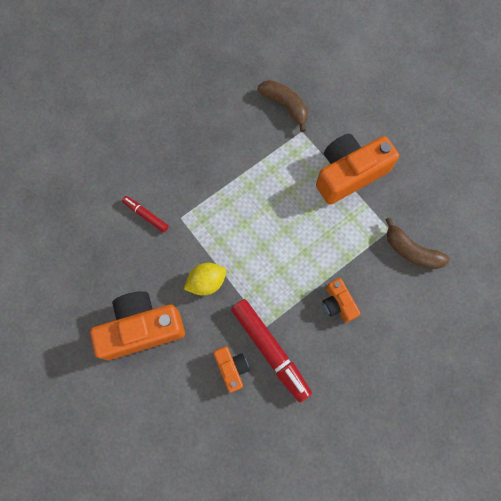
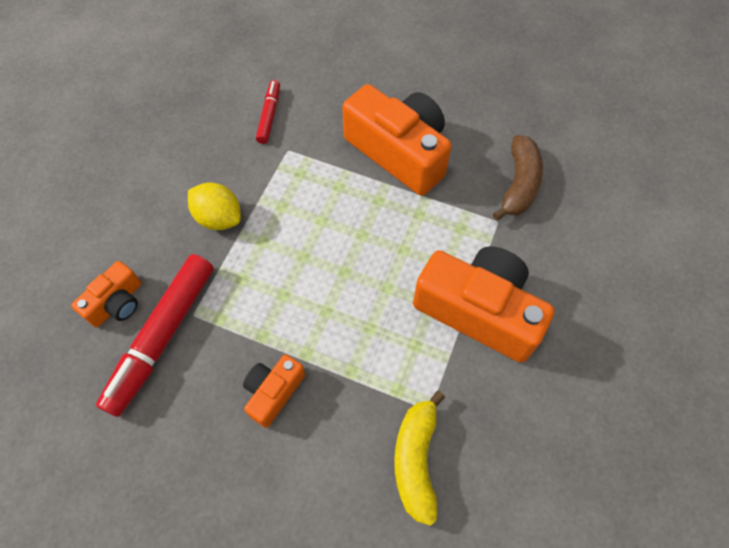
camera: 60 degrees right, 10 degrees down
orange camera [90,291,185,360] -> orange camera moved to [342,84,452,196]
brown banana [385,217,450,269] -> yellow banana [394,390,445,526]

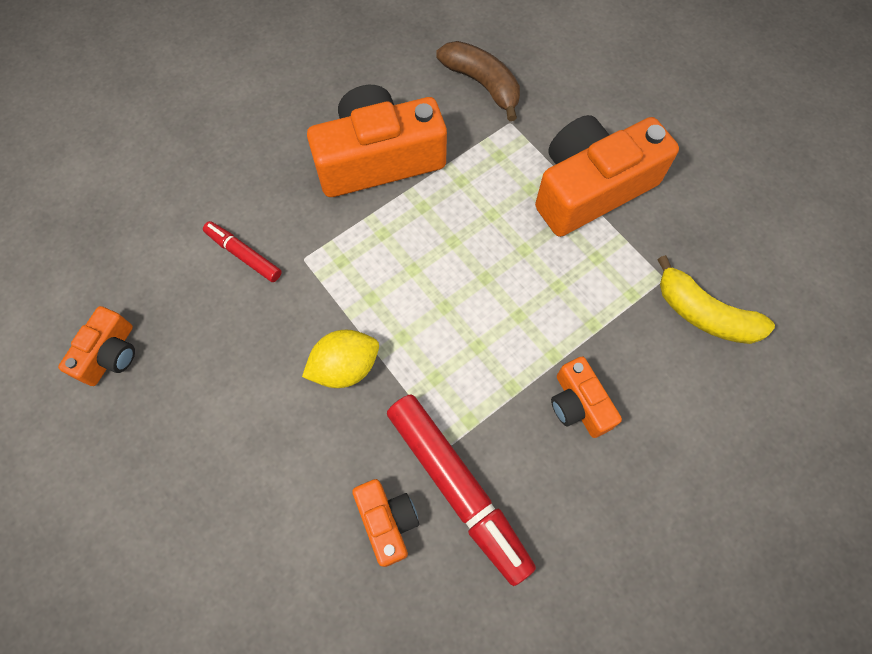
camera: 60 degrees left, 5 degrees up
none -> orange camera [58,306,135,386]

